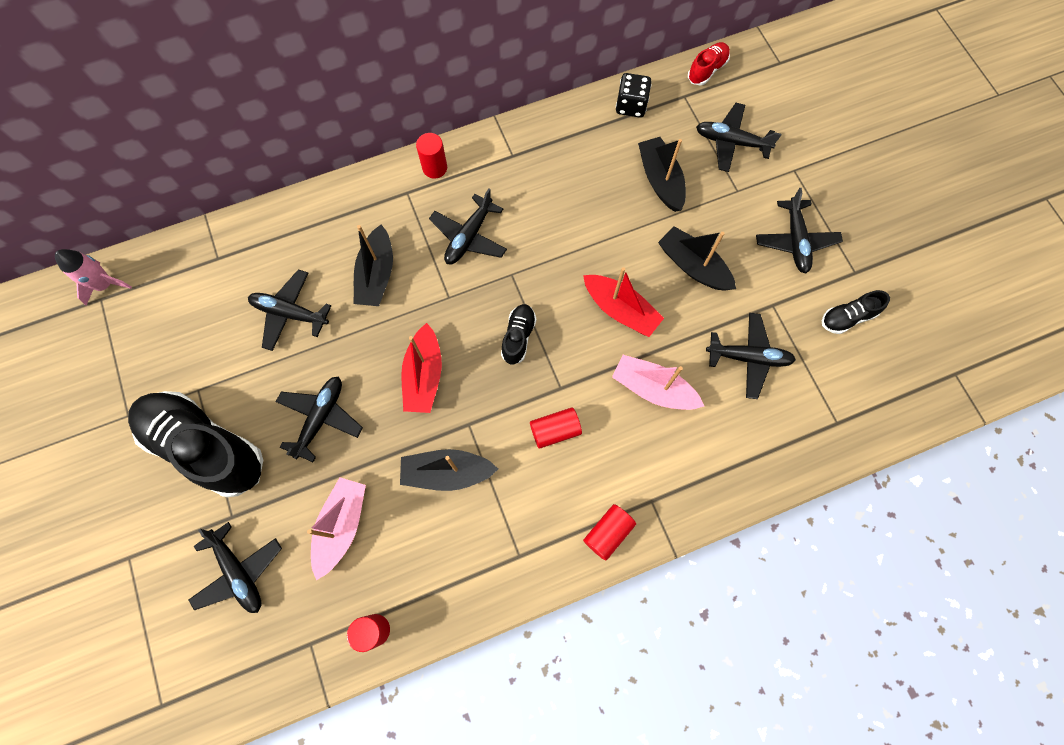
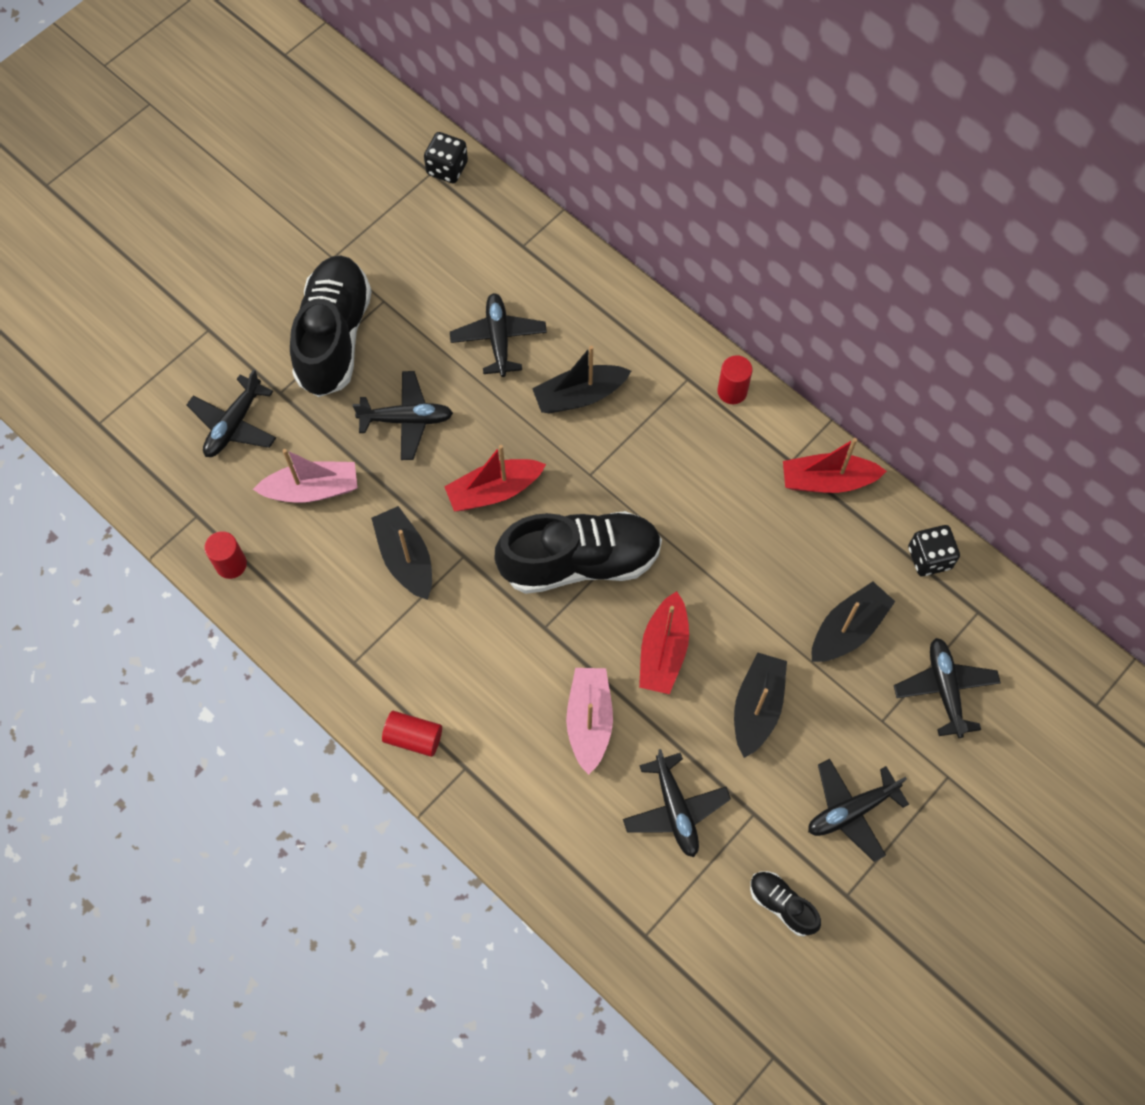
camera: 65 degrees right, 5 degrees down
pink rocket [55,249,132,305] -> black dice [424,132,468,183]
black plane [429,189,507,264] -> none
black shoe [501,304,537,365] -> black shoe [495,511,662,594], size x2.21
red cylinder [530,407,582,449] -> none
red shoe [688,42,730,86] -> none
none -> red boat [783,438,887,493]

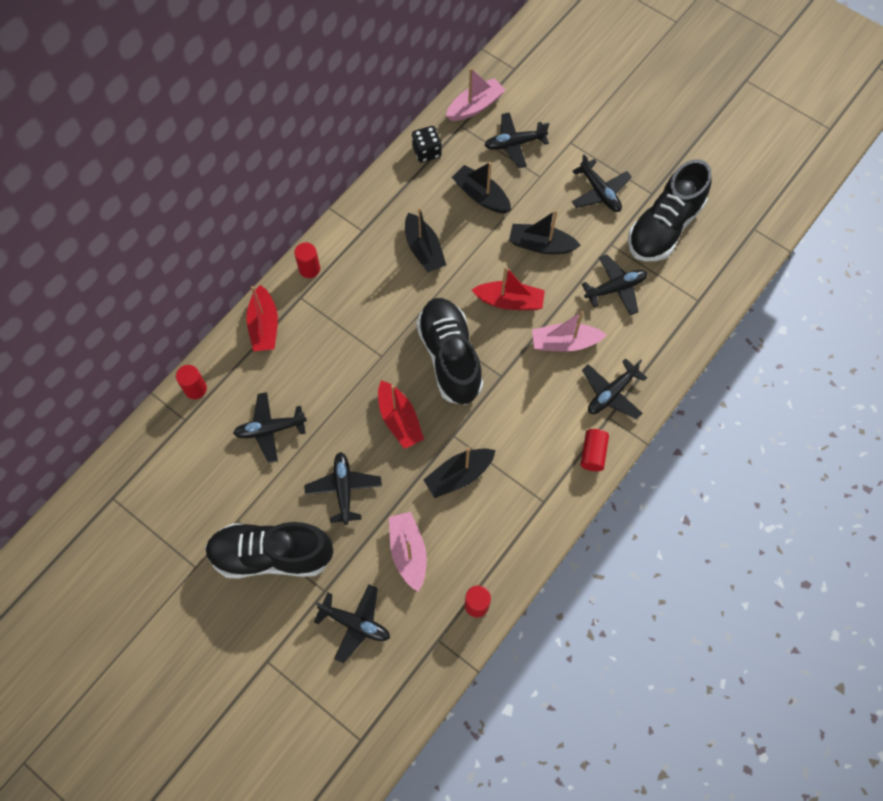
camera: 95 degrees left, 0 degrees up
black dice [424,132,468,183] -> none
black boat [532,346,631,413] -> black boat moved to [405,207,446,272]
black shoe [750,871,821,937] -> black shoe [628,159,712,261], size x2.21
red boat [783,438,887,493] -> red boat moved to [246,285,278,351]
none -> red cylinder [176,365,207,399]
none -> pink boat [446,68,506,121]
none -> black plane [582,358,647,420]

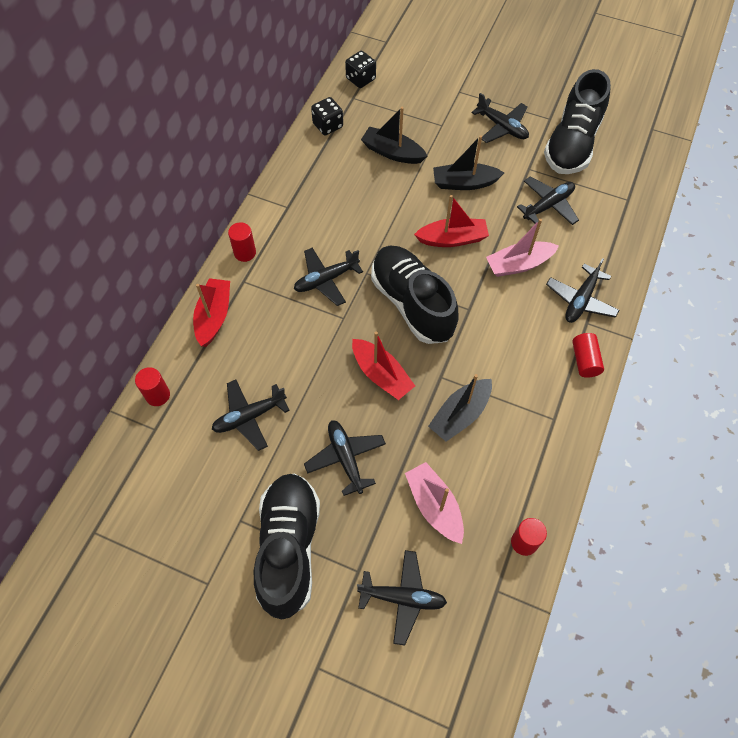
camera: 15 degrees left, 5 degrees down
black shoe [205,522,333,579] -> black shoe turned 105 degrees clockwise [254,474,320,619]
red boat [246,285,278,351] -> red boat turned 150 degrees counterclockwise [193,278,230,347]
black boat [405,207,446,272] -> none
pink boat [446,68,506,121] -> black dice [345,51,376,88]
black plane [485,112,549,168] -> black plane moved to [294,248,363,306]

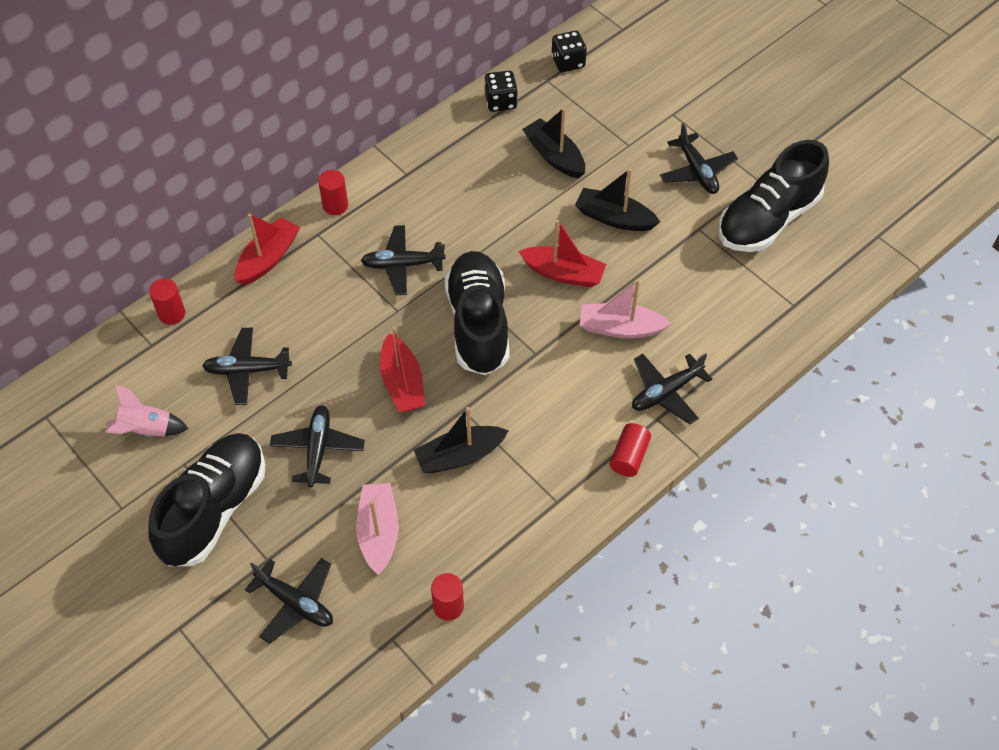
camera: 25 degrees right, 5 degrees down
black plane [517,177,579,225] -> none
none -> pink rocket [106,385,189,437]

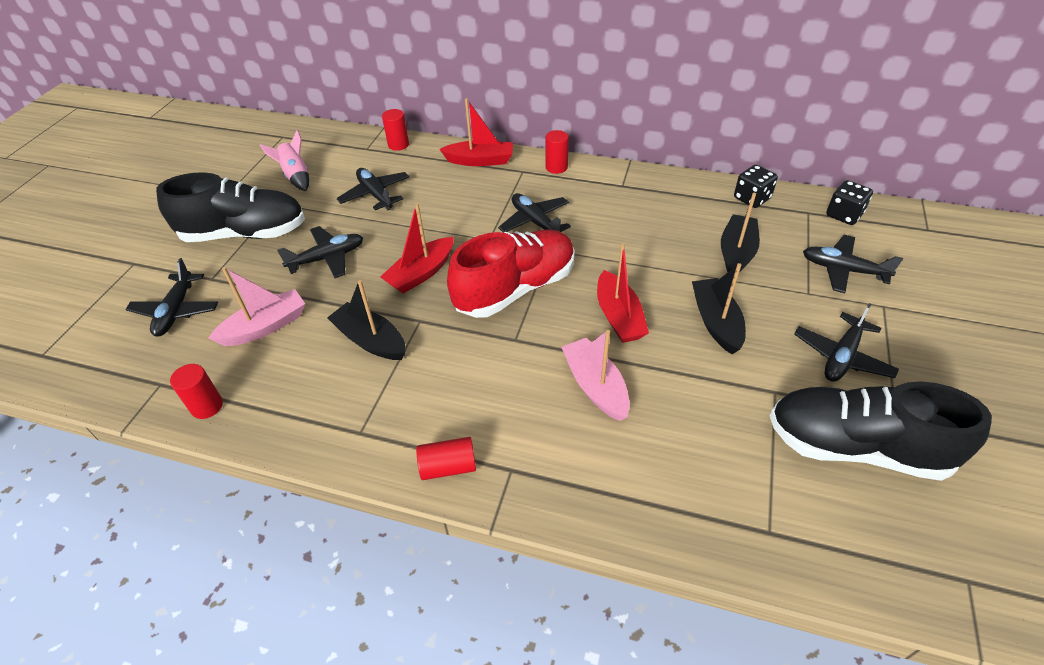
camera: 60 degrees right, 10 degrees down
black shoe [445,251,509,375] -> red shoe [447,229,575,318]
black plane [632,353,712,424] -> black plane moved to [803,235,903,293]

